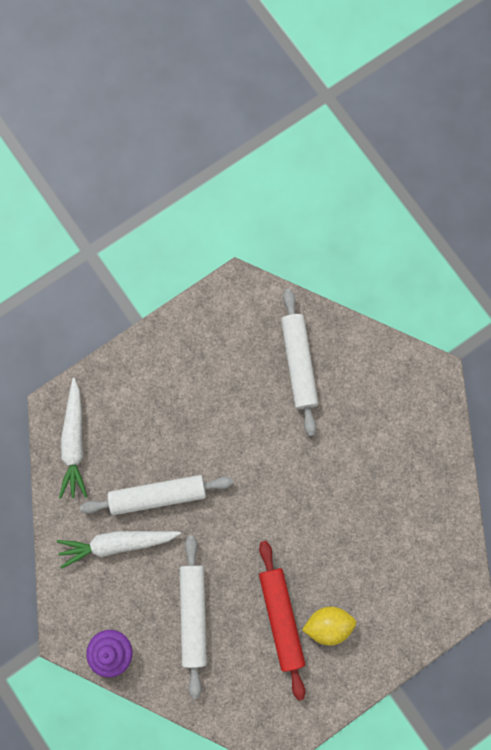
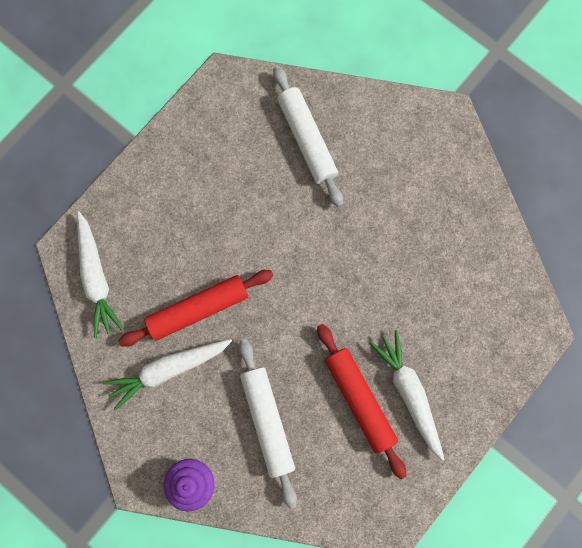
camera: 15 degrees left, 0 degrees up
white rolling pin [80,475,234,515] -> red rolling pin [118,270,273,347]
yellow lemon [302,606,356,646] -> white carrot [370,330,445,461]

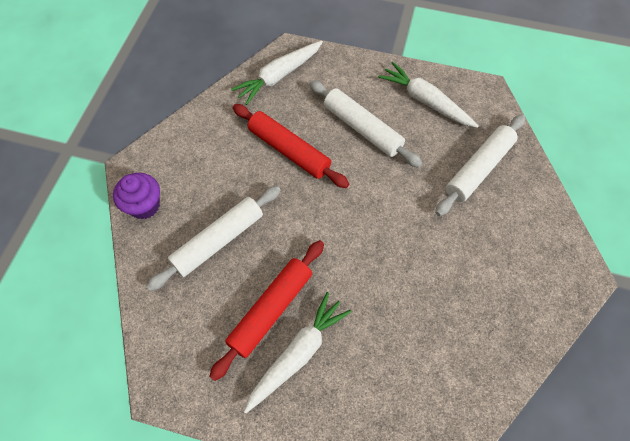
camera: 65 degrees right, 15 degrees down
white carrot [103,339,232,411] -> white carrot moved to [378,62,479,128]
none -> white rolling pin [309,80,423,168]

